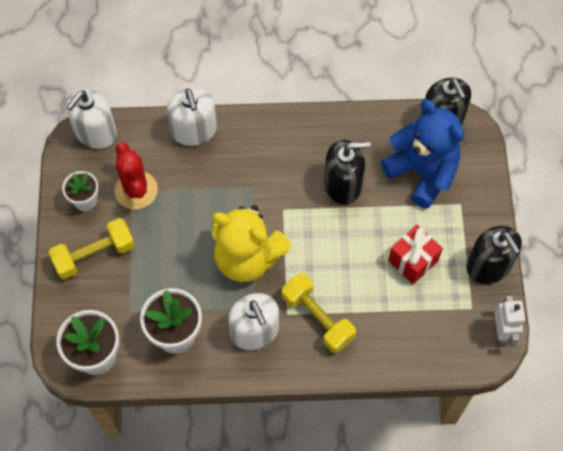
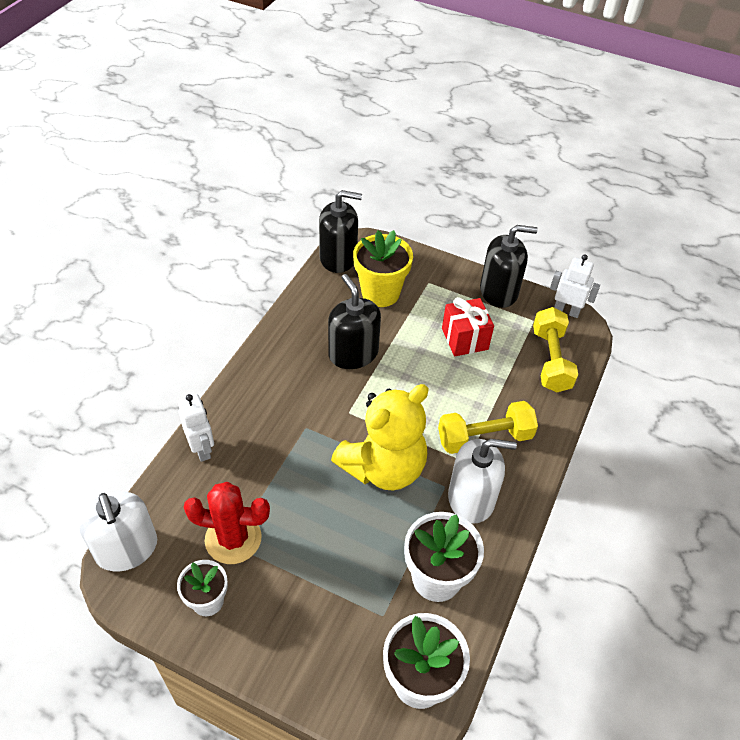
camera: 65 degrees left, 15 degrees down
yellow dumbbell [48,218,135,279] -> yellow dumbbell moved to [533,307,578,392]
white soap dispenser [167,88,217,146] -> white robot [178,394,214,462]
black soap dispenser [324,140,371,204] -> black soap dispenser turned 45 degrees counterclockwise [328,274,381,369]
blue teddy bear [381,99,465,209] -> yellow flower pot [353,230,413,307]

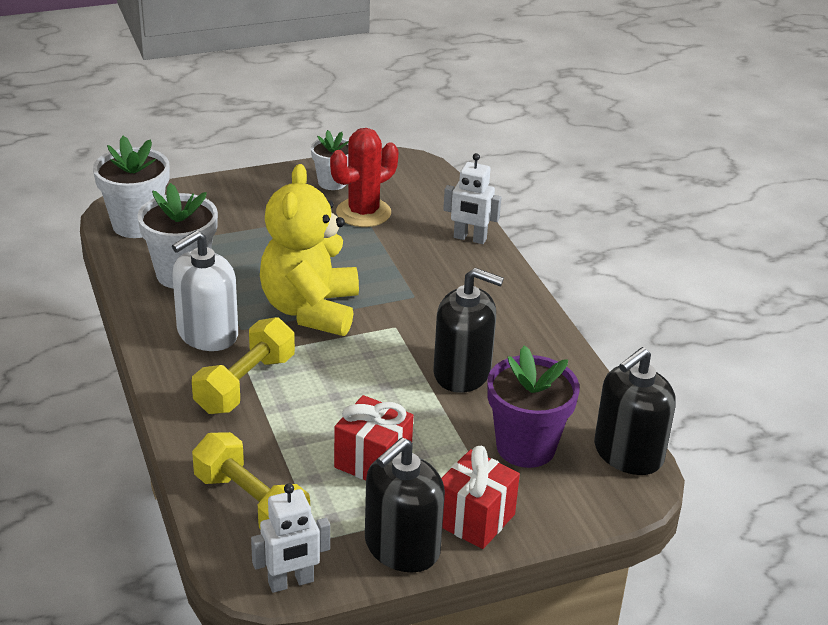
camera: 135 degrees right, 15 degrees down
white soap dispenser [78,491,157,572] -> none
yellow flower pot [353,230,413,307] -> purple flower pot [487,345,580,468]
none -> red gift [441,446,520,549]

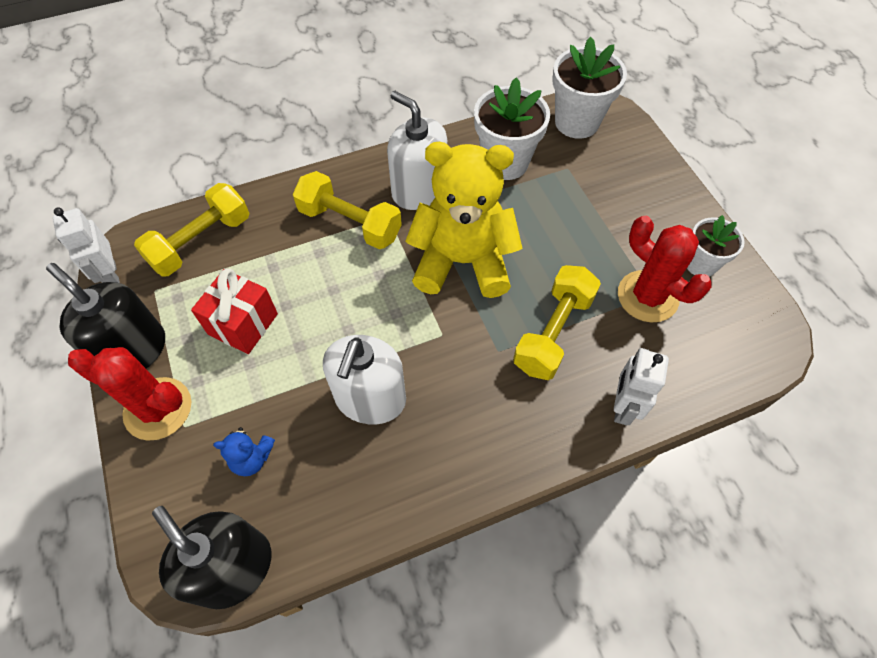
camera: 90 degrees right, 25 degrees up
black soap dispenser [433,268,504,393] -> white soap dispenser [323,335,406,425]
red gift [441,446,520,549] -> red cactus [68,347,191,441]
purple flower pot [487,345,580,468] -> blue teddy bear [213,427,275,476]
none -> yellow dumbbell [513,265,601,380]

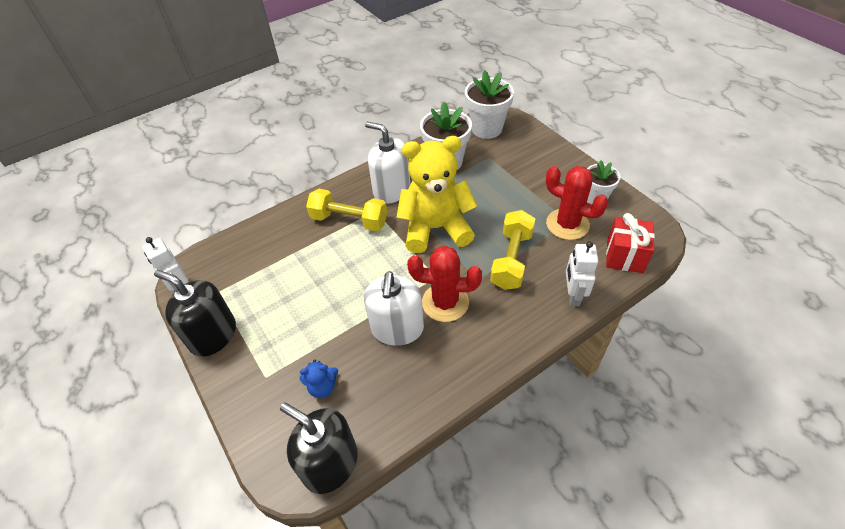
camera: 10 degrees left, 10 degrees down
red cactus [68,347,191,441] -> red cactus moved to [407,246,482,322]
yellow dumbbell [134,183,249,276] -> none
red gift [191,268,278,354] -> red gift moved to [606,213,655,273]

